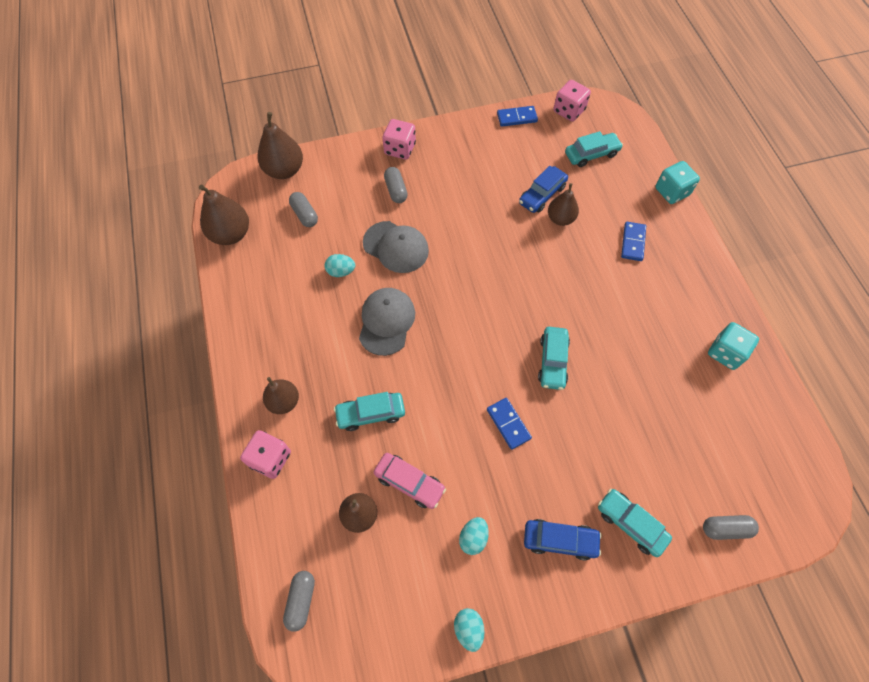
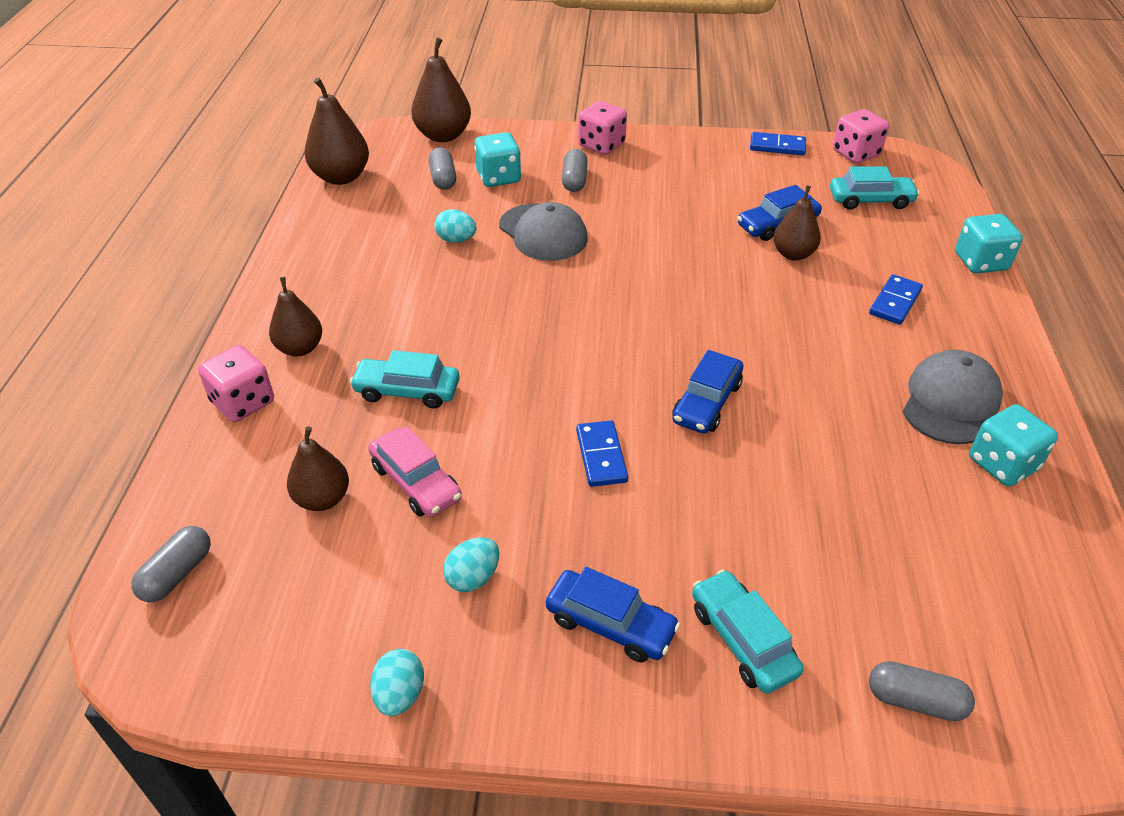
camera: 20 degrees right, 20 degrees down
grey cap [359,288,415,356] -> grey cap moved to [903,350,1003,444]
turquoise car [538,327,570,390] -> blue car [672,350,743,433]
none -> turquoise dice [474,132,521,187]

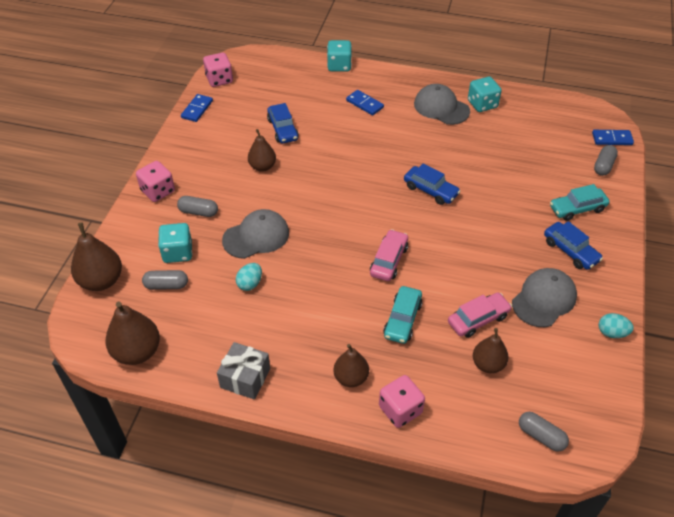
camera: 80 degrees left, 5 degrees up
turquoise egg [443,537,499,592] -> grey cap [512,268,577,327]
blue car [546,567,680,662] -> blue car turned 105 degrees clockwise [544,221,603,270]
blue domino [576,420,628,487] -> blue domino moved to [592,130,634,145]
brown pear [773,185,821,261] -> brown pear moved to [248,129,276,172]
turquoise car [830,166,920,210] -> none
none -> grey gift [217,342,270,400]
none -> pink car [370,229,408,281]

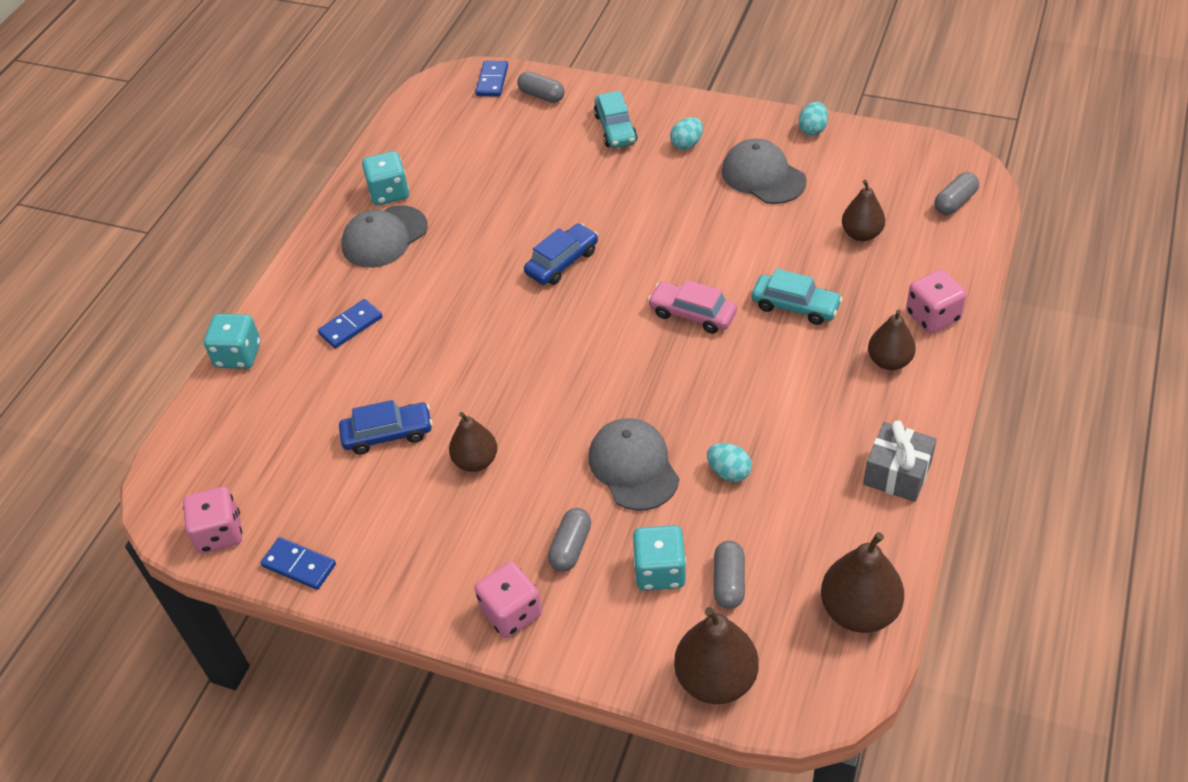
camera: 80 degrees left, 0 degrees up
pink car [448,293,512,338] -> none
blue car [544,221,603,270] -> turquoise egg [670,117,703,150]

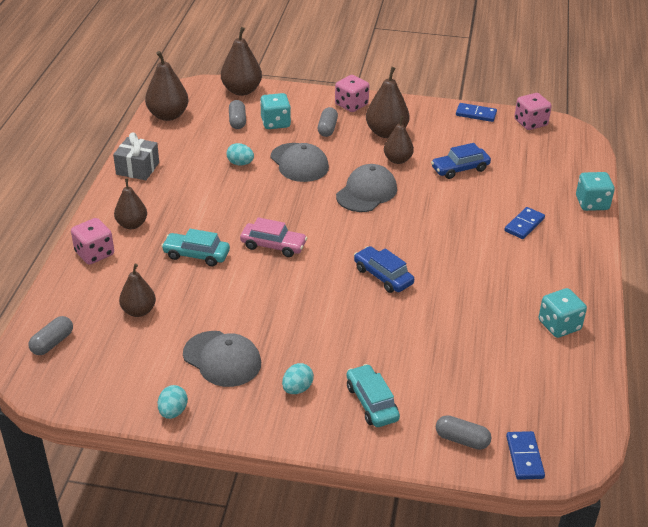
camera: 165 degrees right, 10 degrees down
grey cap [342,205,428,268] -> grey cap moved to [336,164,397,212]
blue car [524,223,598,285] -> blue car turned 105 degrees clockwise [354,246,414,293]
none -> brown pear [366,67,409,138]

